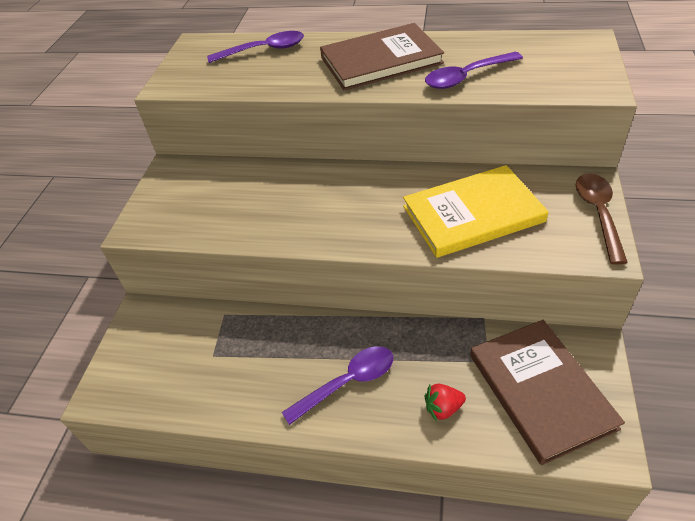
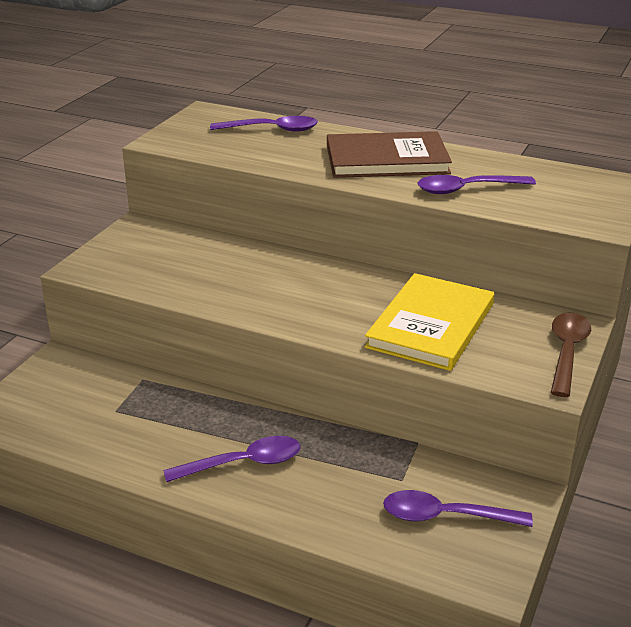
camera: 10 degrees right, 15 degrees down
yellow book [403,165,548,258] -> yellow book turned 60 degrees counterclockwise [365,273,494,371]
red strawberry [425,384,466,421] -> none
brown book [470,320,625,465] -> purple spoon [383,490,533,527]

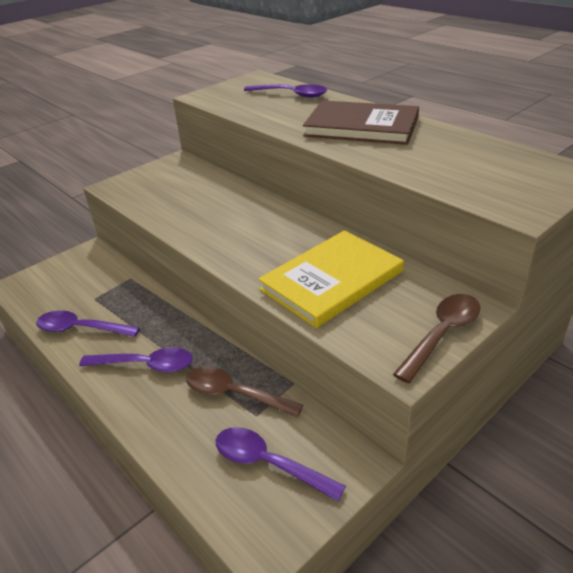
camera: 25 degrees right, 5 degrees up
purple spoon [417,175,536,194] -> purple spoon moved to [36,310,140,337]
none -> brown spoon [186,367,303,417]

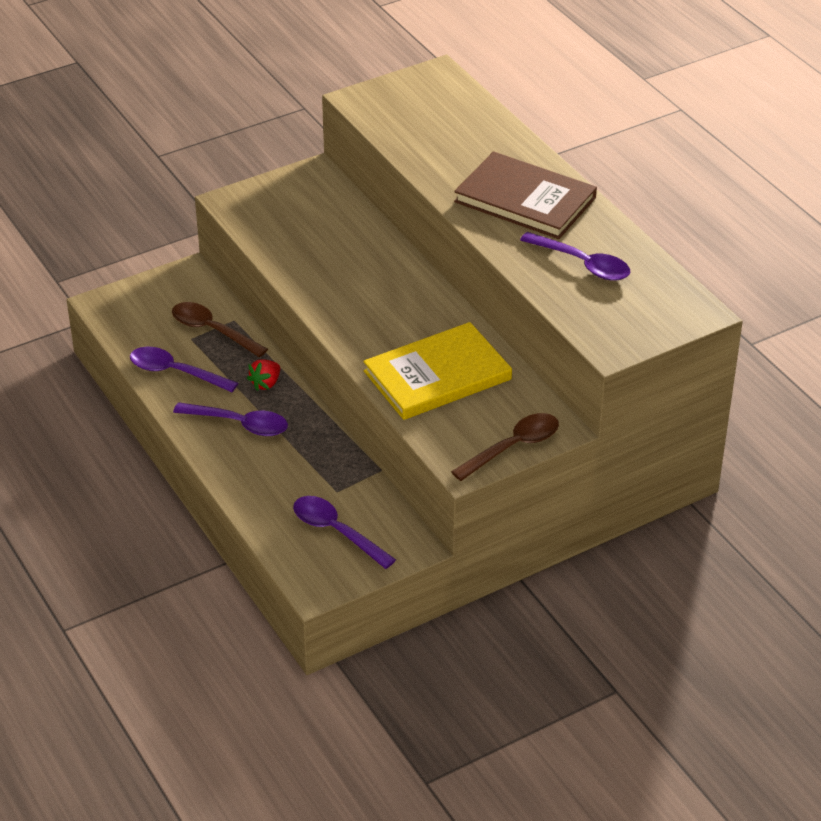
camera: 10 degrees right, 5 degrees up
brown spoon [186,367,303,417] -> brown spoon moved to [172,302,268,357]
purple spoon [244,84,327,98] -> purple spoon moved to [520,232,630,281]
none -> red strawberry [247,359,280,391]

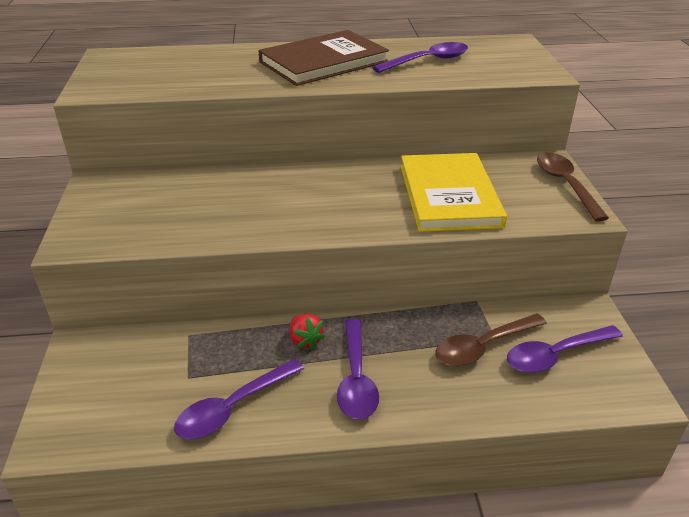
camera: 65 degrees left, 5 degrees down
brown spoon [172,302,268,357] -> brown spoon moved to [436,314,547,367]
purple spoon [173,402,288,436] -> purple spoon turned 135 degrees clockwise [337,319,379,420]

